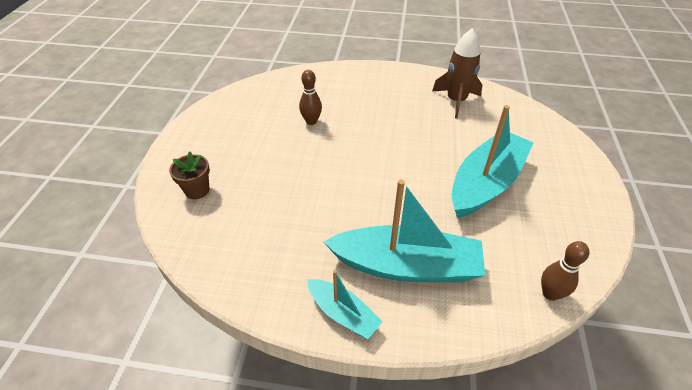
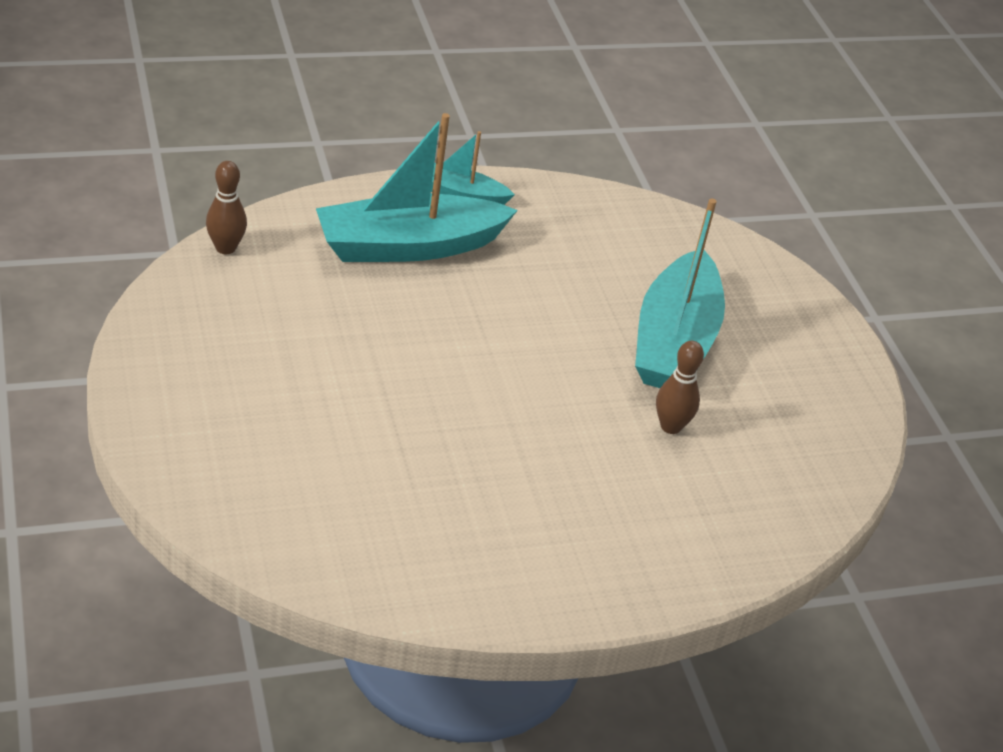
camera: 150 degrees right, 5 degrees down
brown flower pot [169,152,210,199] -> none
brown rocket [432,28,482,118] -> none
turquoise boat [452,105,533,218] -> turquoise boat moved to [635,199,725,388]

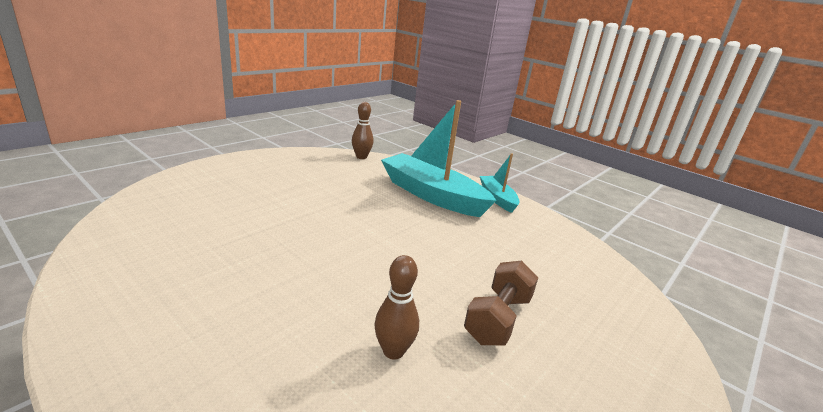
camera: 60 degrees right, 15 degrees down
turquoise boat [635,199,725,388] -> brown dumbbell [464,261,538,345]

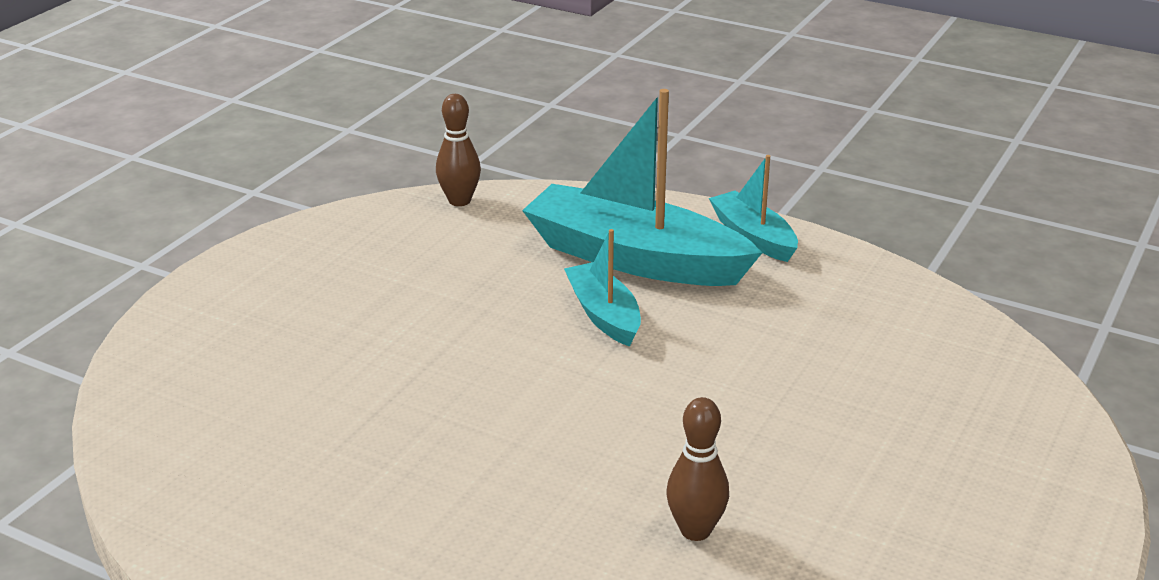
camera: 10 degrees left, 5 degrees up
brown dumbbell [464,261,538,345] -> none
none -> turquoise boat [564,229,641,347]

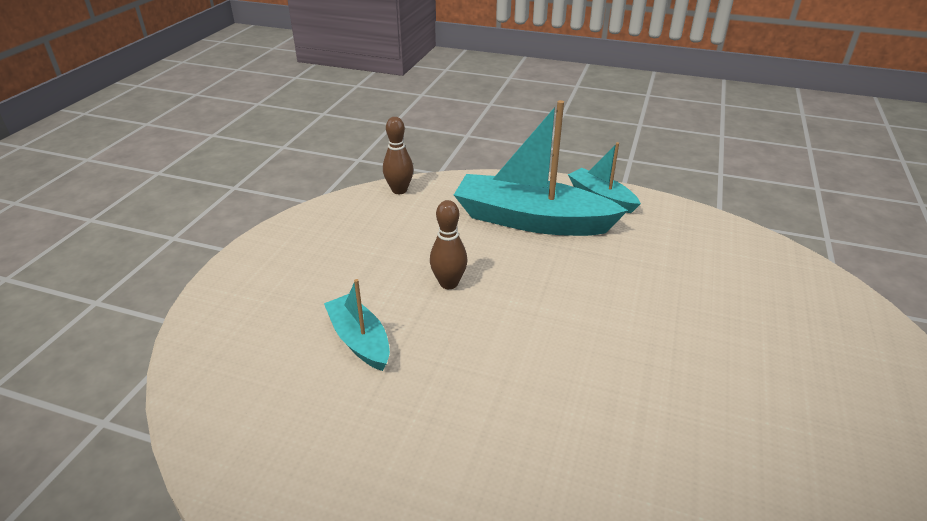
camera: 10 degrees left, 5 degrees up
turquoise boat [564,229,641,347] -> turquoise boat moved to [324,279,390,371]
brown bowling pin [667,397,729,541] -> brown bowling pin moved to [430,200,468,289]

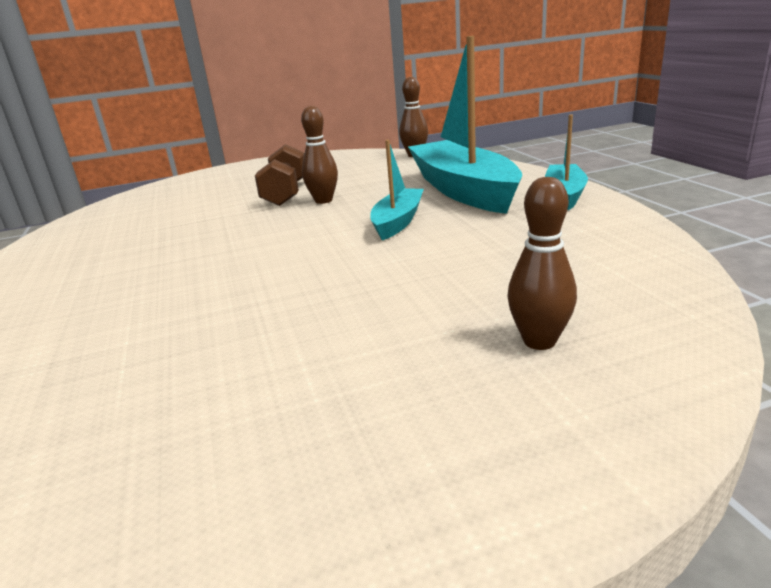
camera: 55 degrees right, 10 degrees down
turquoise boat [324,279,390,371] -> turquoise boat moved to [370,140,424,240]
none -> brown dumbbell [255,144,304,206]
none -> brown bowling pin [507,177,577,350]

